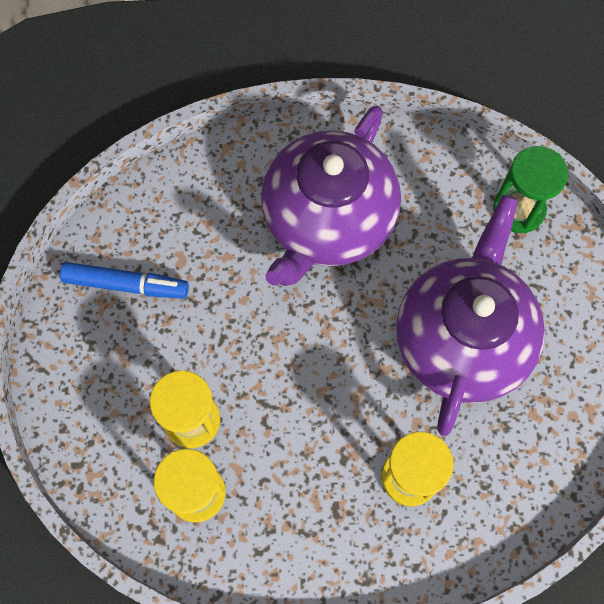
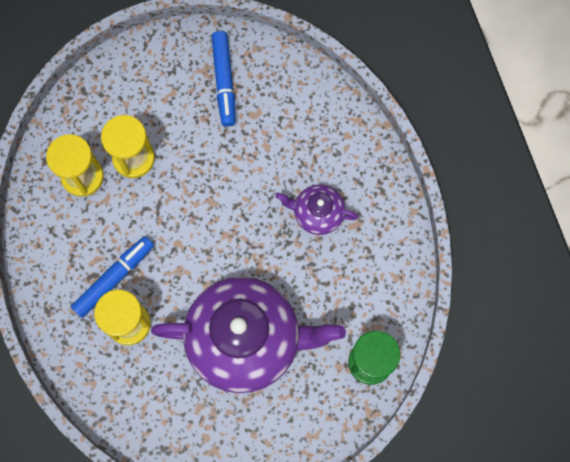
camera: 75 degrees right, 5 degrees up
purple teapot [261,105,401,286] -> purple teapot [276,184,359,235], size x0.46
none -> blue marker [71,236,154,318]

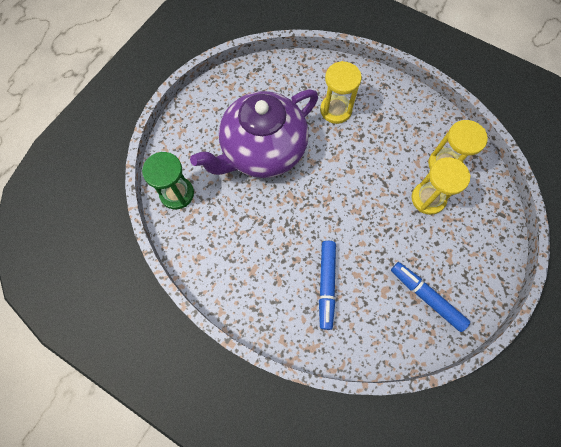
camera: 140 degrees right, 5 degrees down
blue marker [71,236,154,318] -> blue marker moved to [319,241,336,330]
purple teapot [276,184,359,235] -> none

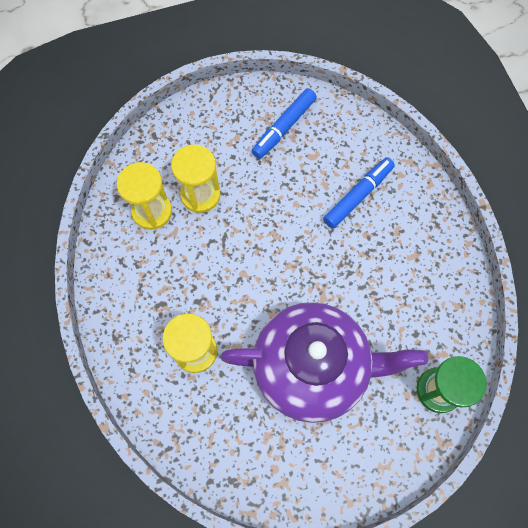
camera: 140 degrees left, 0 degrees up
blue marker [391,262,470,332] -> blue marker turned 45 degrees clockwise [252,88,317,159]

